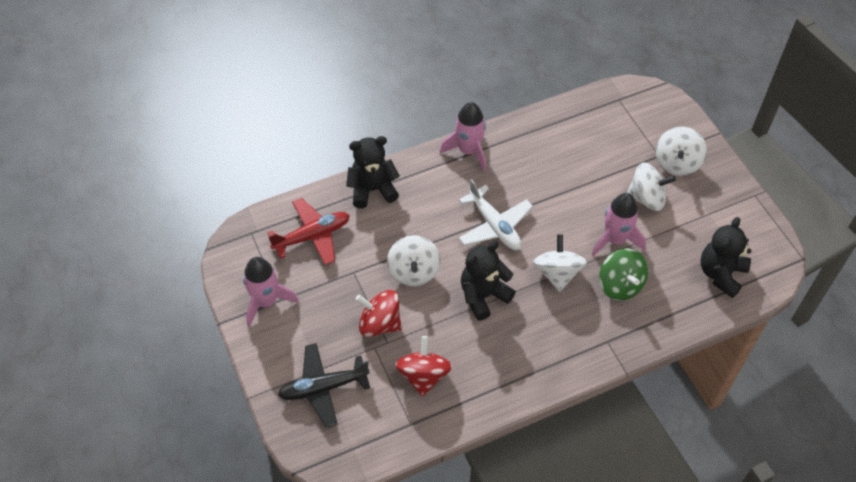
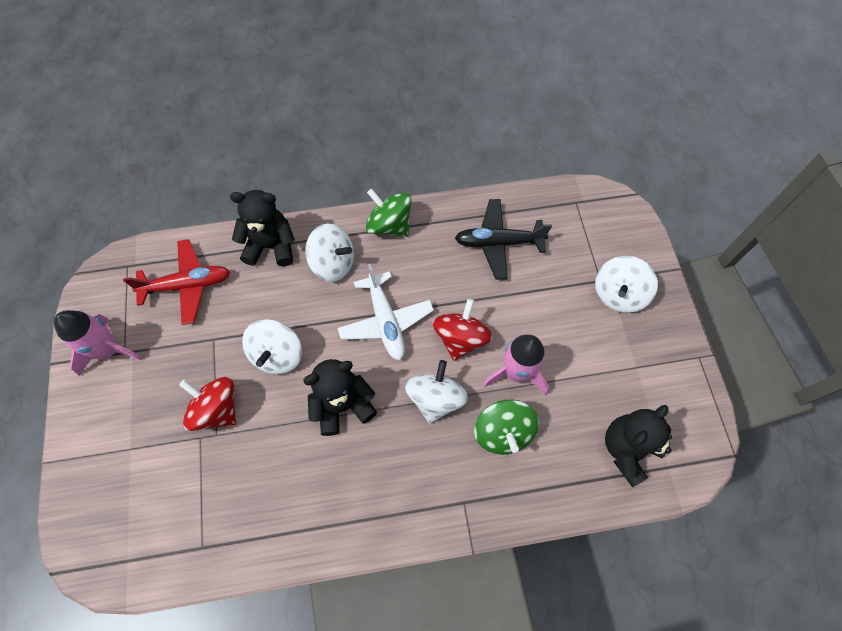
camera: 15 degrees right, 10 degrees up
black plane [278,343,370,427] -> black plane moved to [455,199,552,280]
red spinning top [395,336,452,397] -> red spinning top moved to [433,299,492,361]
pink rocket [440,102,486,171] -> green spinning top [366,189,412,237]
white spinning top [627,163,676,211] -> white spinning top moved to [305,224,354,282]

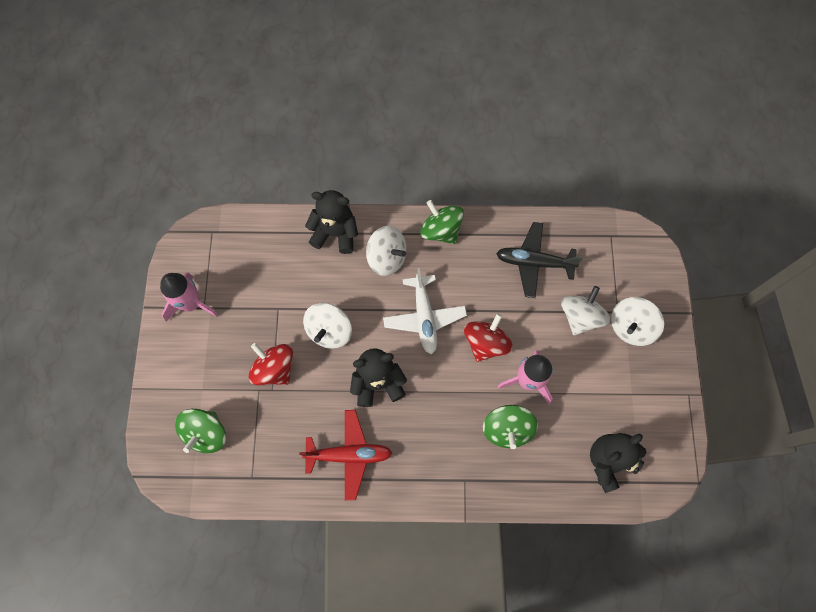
camera: 10 degrees right, 5 degrees up
red plane [123,239,230,325] -> red plane moved to [299,410,392,500]
white spinning top [405,360,468,423] -> white spinning top moved to [561,286,610,335]
none -> green spinning top [175,409,226,453]

